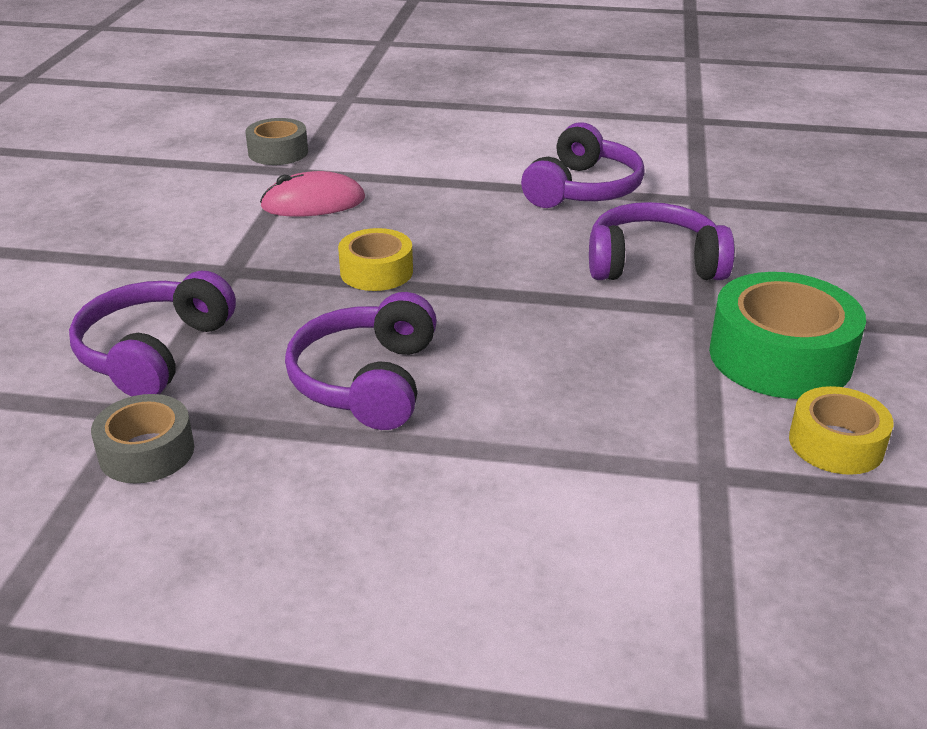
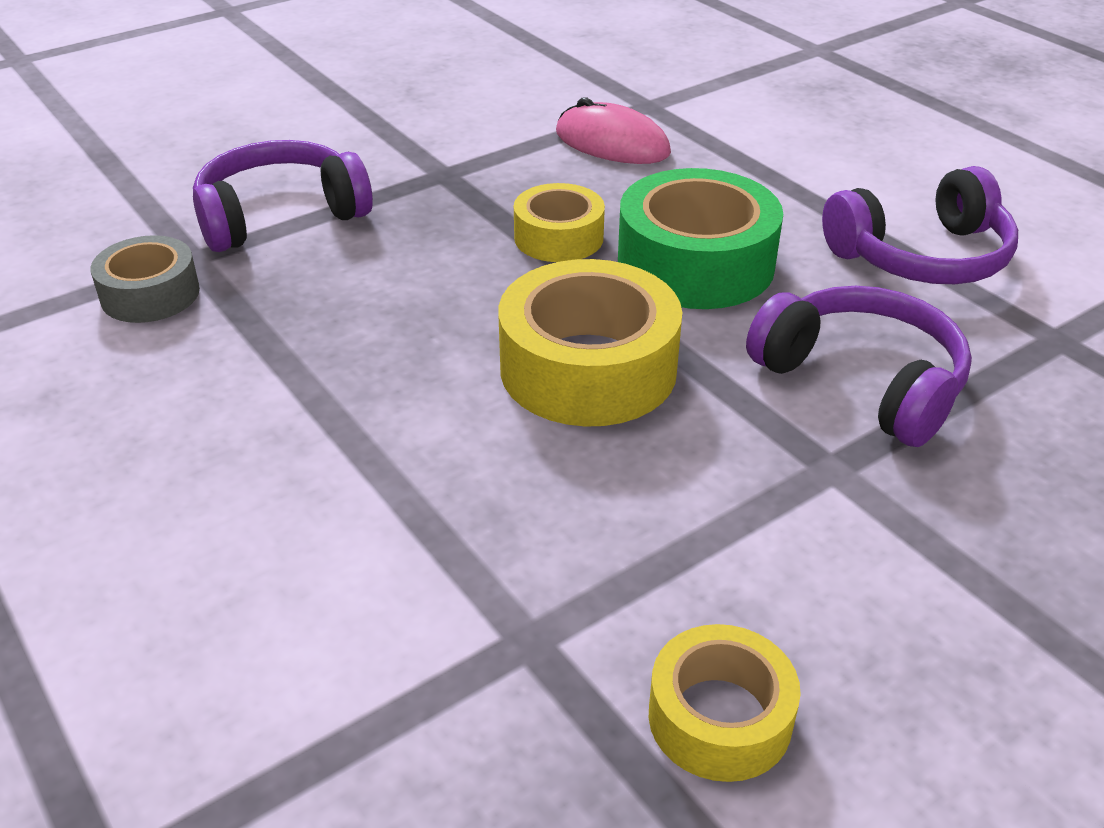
camera: 45 degrees right, 5 degrees up
grey tape [245,118,308,165] -> none
purple headphones [285,292,437,430] -> none
green tape [709,272,866,399] -> green tape moved to [618,168,783,309]
none -> yellow tape [498,259,682,427]

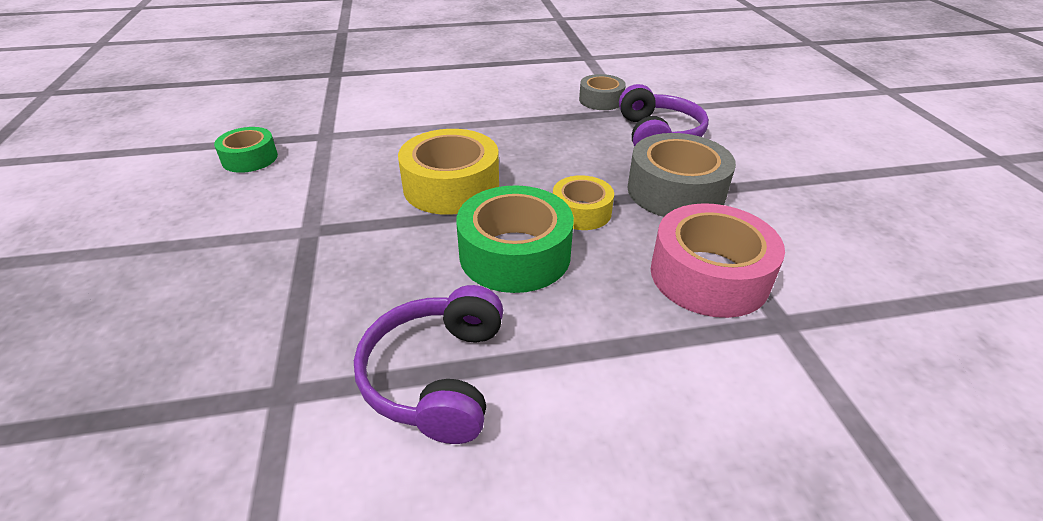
camera: 115 degrees right, 0 degrees up
pink mouse [556,98,671,164] -> pink tape [651,203,785,318]
yellow tape [649,624,801,782] -> green tape [214,127,278,173]
purple headphones [746,286,972,447] -> none
none -> grey tape [628,133,736,217]

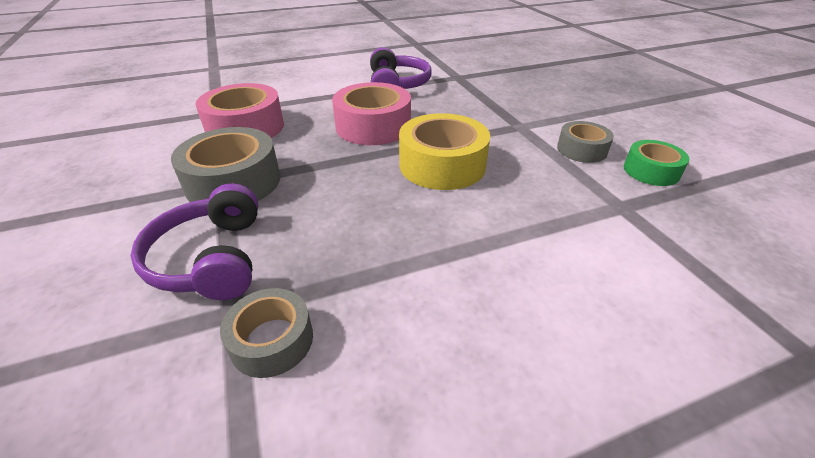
camera: 170 degrees right, 0 degrees up
green tape [456,185,574,293] -> pink tape [332,82,411,145]
yellow tape [553,175,614,230] -> none
none -> grey tape [557,121,614,163]

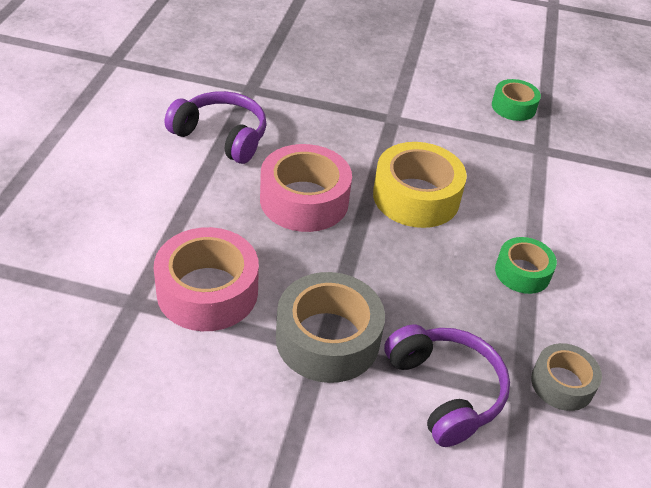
camera: 60 degrees left, 5 degrees up
purple headphones [131,183,258,300] -> purple headphones turned 135 degrees counterclockwise [384,325,510,447]
grey tape [557,121,614,163] -> none
none -> green tape [495,237,557,294]

